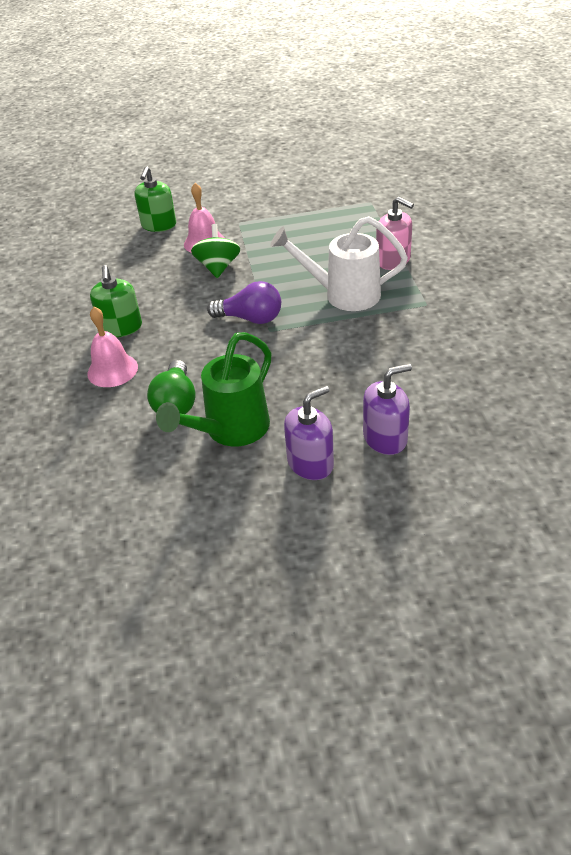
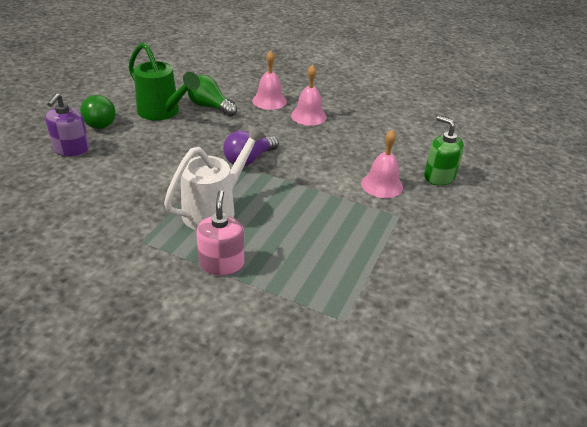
camera: 120 degrees right, 5 degrees down
green soap dispenser [90,265,142,337] -> pink bell [291,65,327,126]
green watering can [156,332,271,446] -> green watering can turned 150 degrees clockwise [128,42,200,121]
green spinning top [191,224,240,278] -> none
purple soap dispenser [284,386,334,480] -> green light bulb [80,95,116,129]
pink soap dispenser [376,197,414,270] -> pink soap dispenser turned 105 degrees clockwise [196,190,244,276]

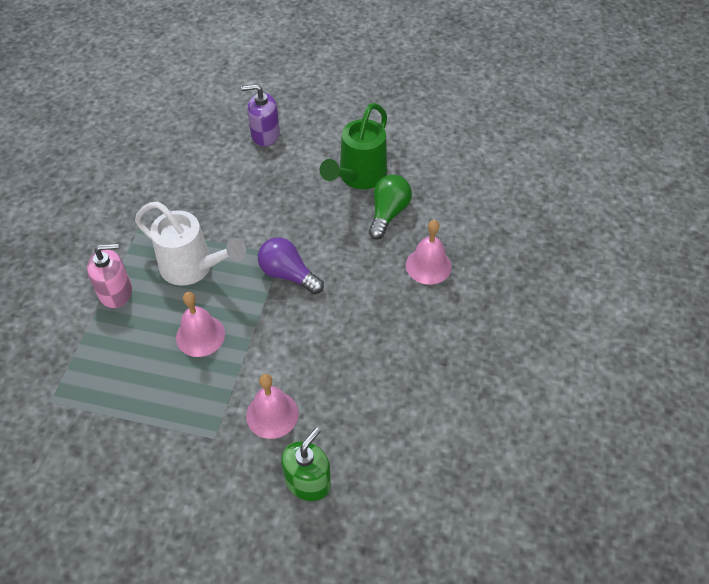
camera: 80 degrees right, 15 degrees up
green light bulb [80,95,116,129] -> none
pink bell [291,65,327,126] -> pink bell moved to [176,292,225,357]

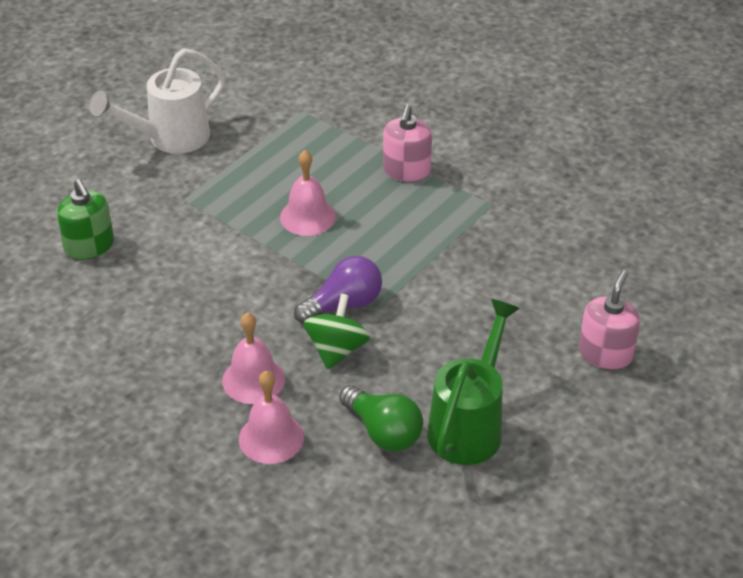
camera: 115 degrees right, 10 degrees down
white watering can [135,202,246,286] -> white watering can moved to [89,48,226,154]
purple soap dispenser [241,84,280,146] -> pink soap dispenser [579,270,640,370]
pink bell [246,374,299,439] -> pink bell moved to [222,312,285,404]
green watering can [320,103,387,189] -> green watering can turned 60 degrees clockwise [427,299,520,465]
none -> green spinning top [303,294,370,369]

